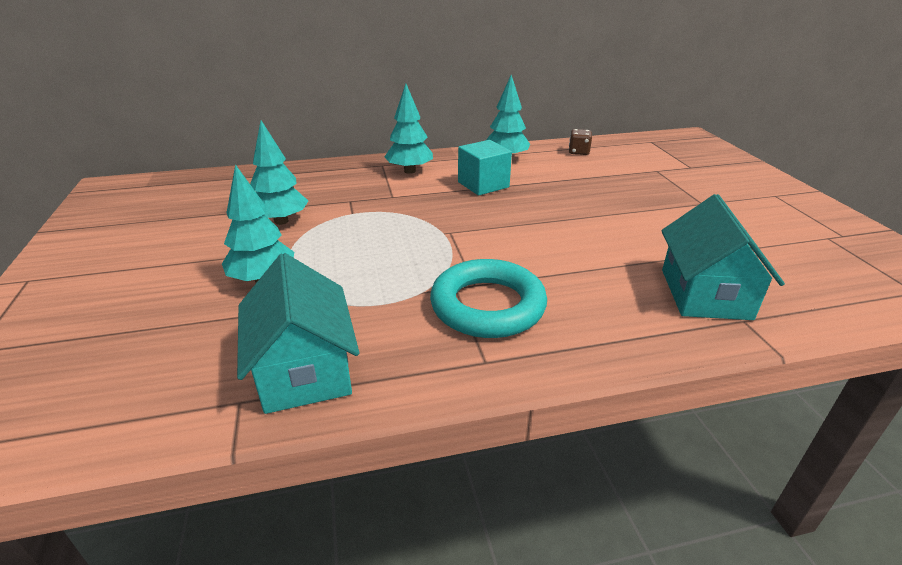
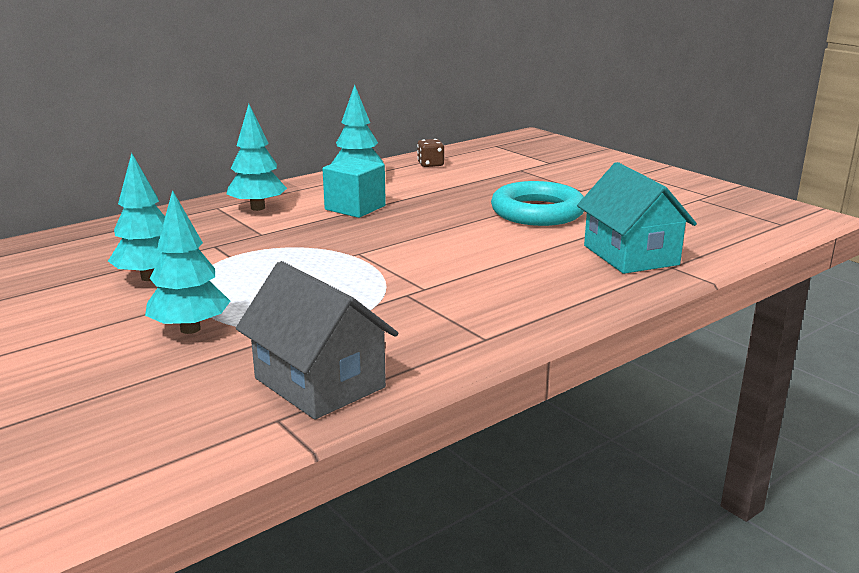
camera: 25 degrees left, 10 degrees down
turquoise house [237,253,360,414] -> grey house [236,261,398,419]
turquoise ring [430,259,547,338] -> turquoise ring moved to [491,181,584,226]

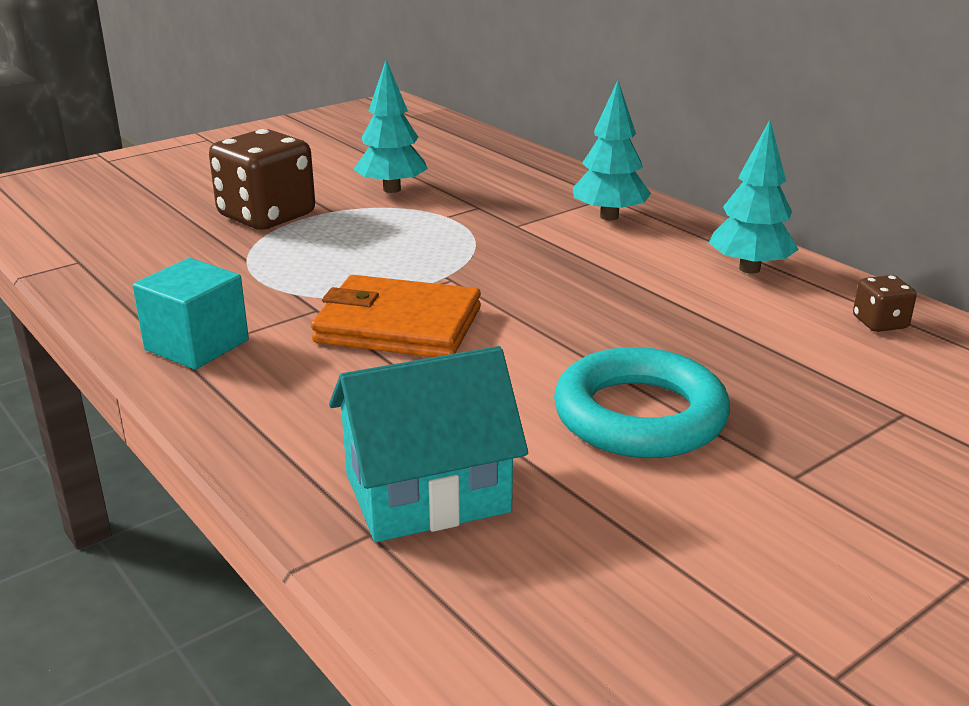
camera: 90 degrees right, 5 degrees up
turquoise tree [145,190,230,334] -> brown dice [209,129,315,230]
grey house [236,261,398,419] -> none
turquoise cube [323,157,386,218] -> turquoise cube moved to [133,258,249,370]
none -> orange wallet [311,275,481,357]

